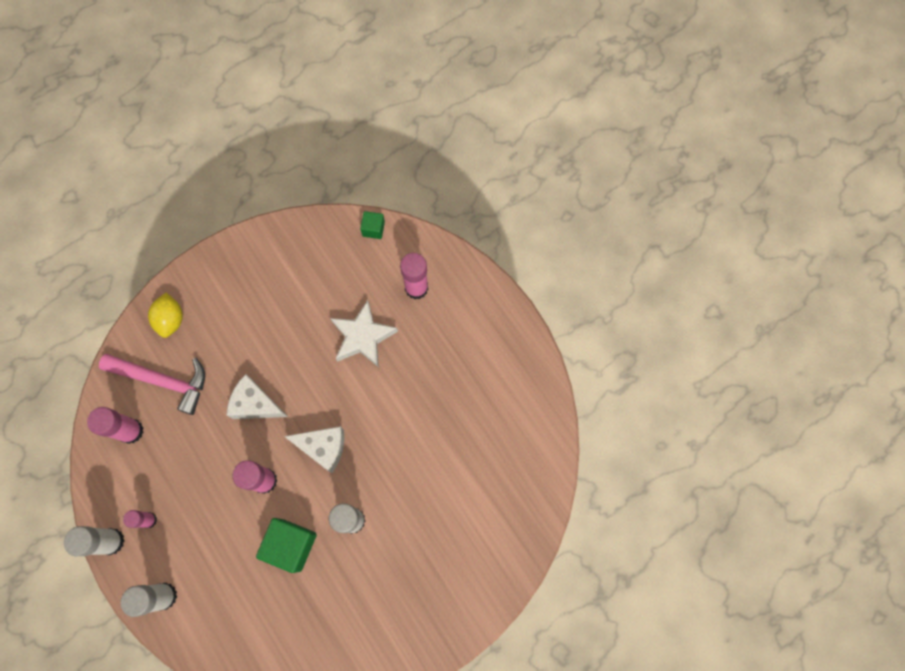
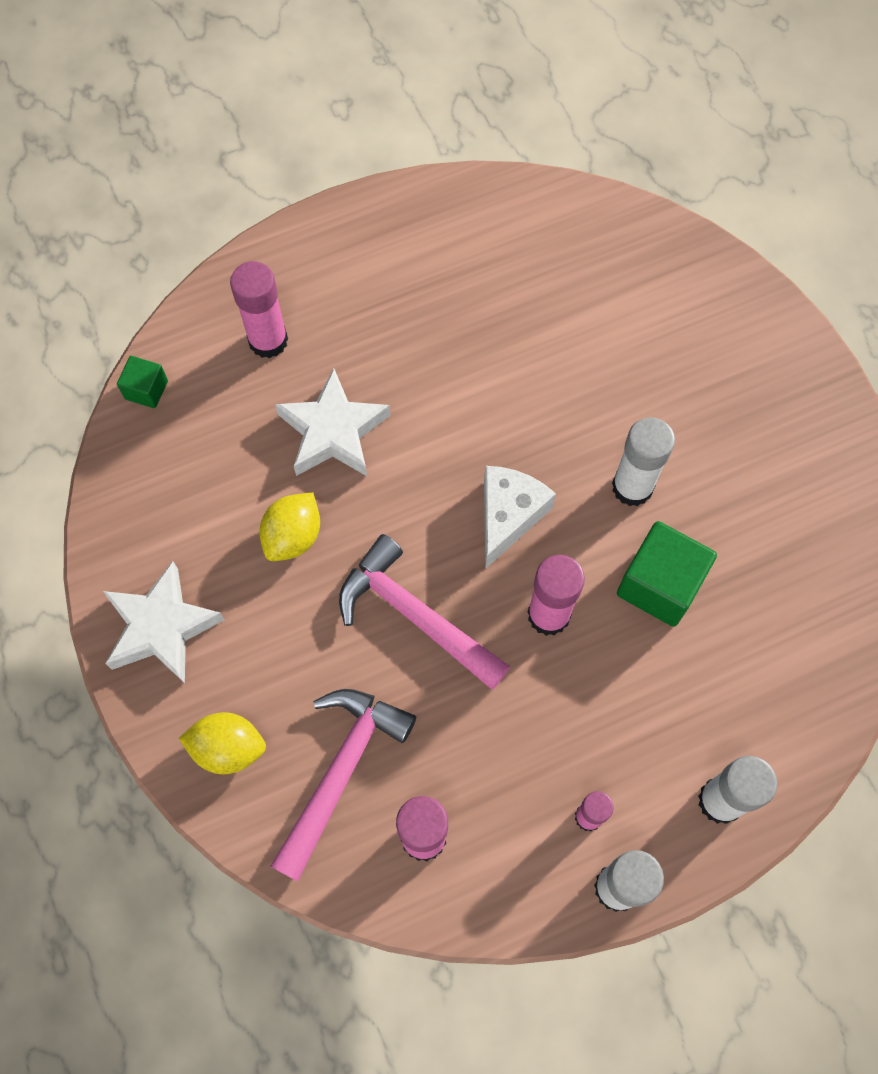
camera: 80 degrees left, 5 degrees down
white cheese [226,374,288,419] -> pink hammer [339,534,511,690]
none -> white star [103,561,225,683]
none -> yellow lemon [259,493,320,561]

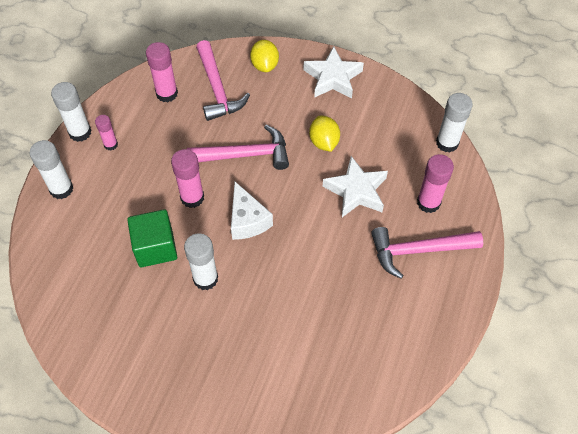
camera: 135 degrees right, 10 degrees down
green cube [117,356,168,408] -> white glue stick [436,93,473,153]
yellow lemon [179,712,266,774] -> yellow lemon turned 60 degrees counterclockwise [250,40,279,72]
none -> pink hammer [371,227,483,279]

